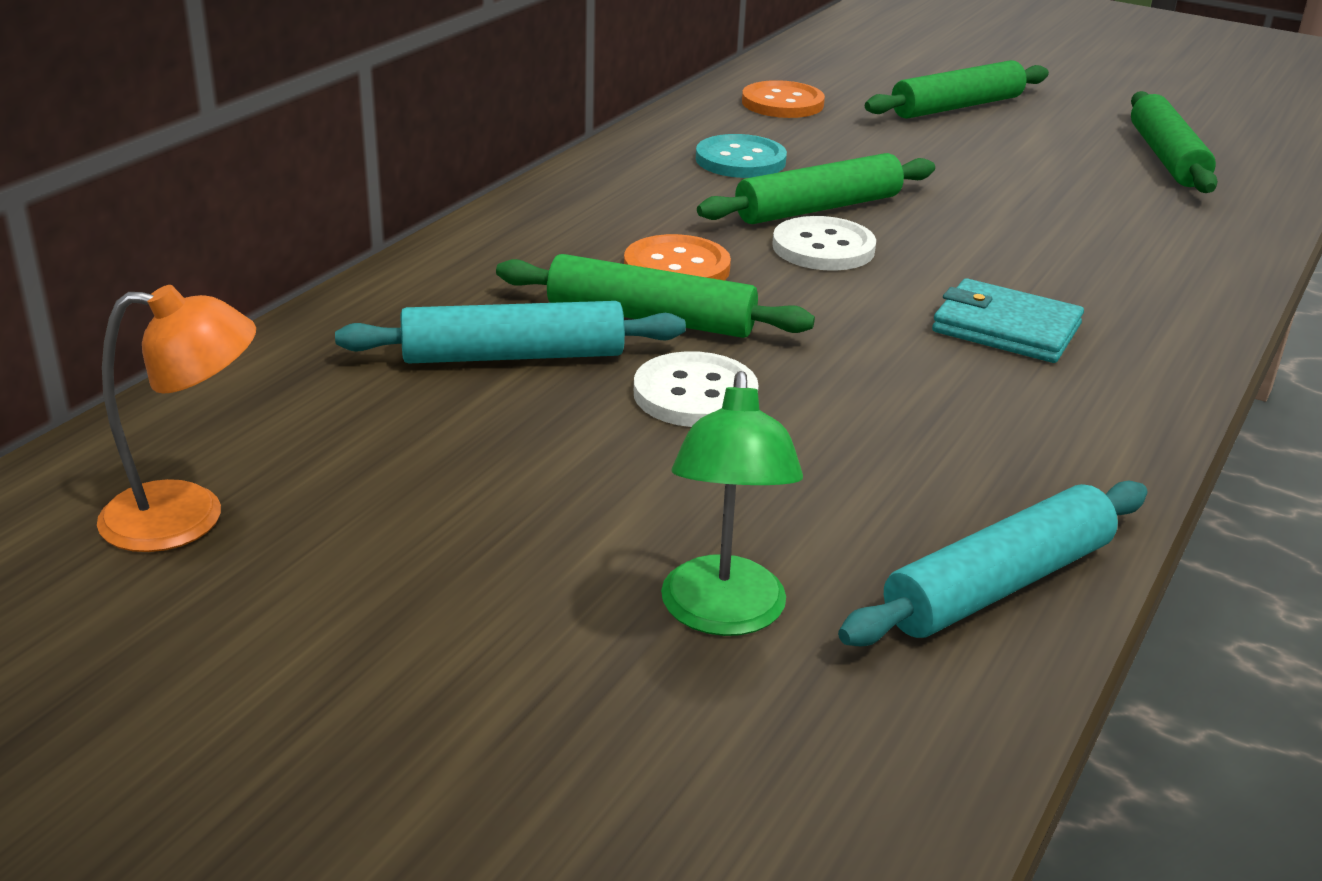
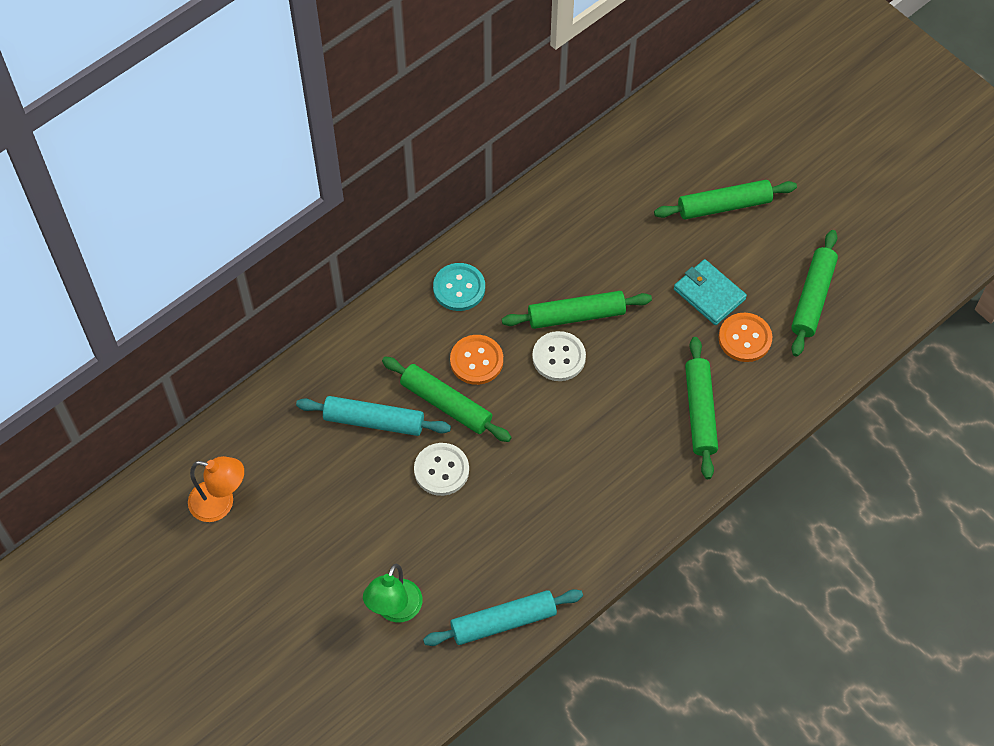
camera: 20 degrees right, 30 degrees up
turquoise button [696,134,787,178] -> turquoise button moved to [433,263,485,311]
orange button [742,80,825,118] -> orange button moved to [719,313,772,362]
turquoise wallet [932,278,1084,363] -> turquoise wallet moved to [674,259,747,325]
none -> green rolling pin [685,337,718,479]

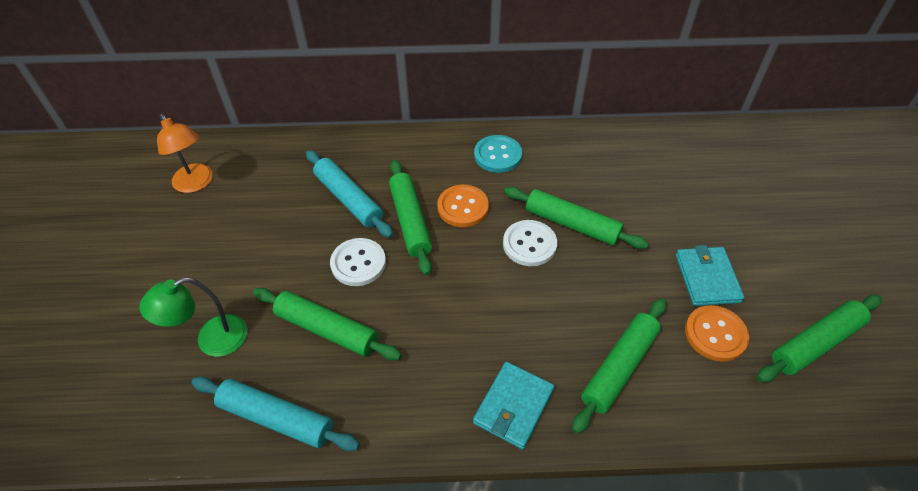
camera: 40 degrees right, 10 degrees down
green rolling pin [654,180,797,219] -> green rolling pin moved to [253,288,402,361]
none -> turquoise wallet [473,362,554,450]

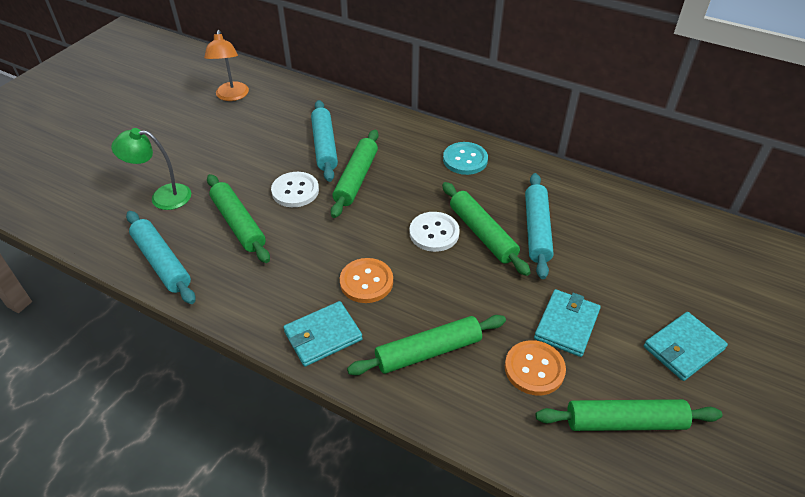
camera: 30 degrees right, 5 degrees down
orange button [437,185,489,227] -> orange button moved to [340,258,393,303]
none -> turquoise rolling pin [525,173,554,279]
none -> turquoise wallet [644,312,728,381]

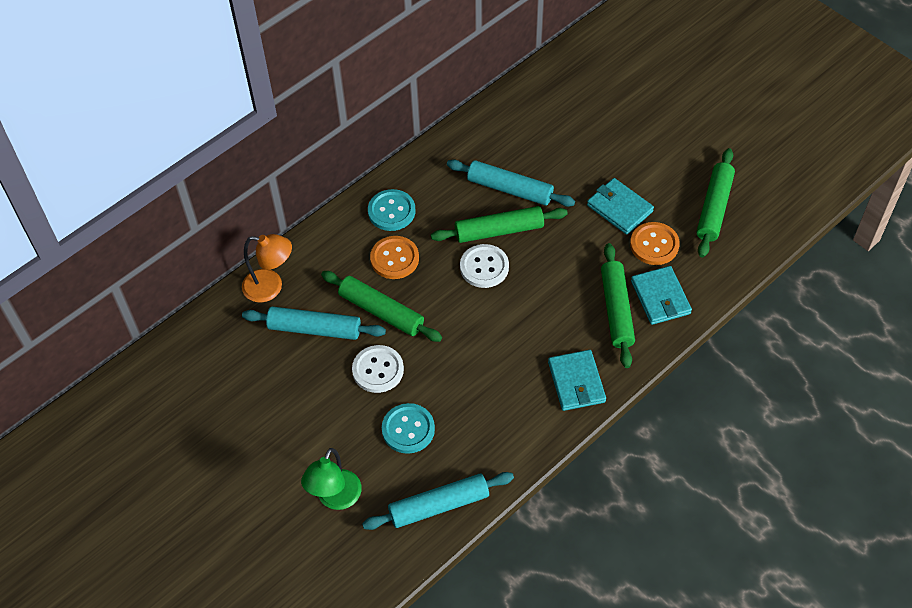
camera: 70 degrees left, 10 degrees up
orange lamp [204,30,249,101] -> orange lamp moved to [242,234,292,302]
green rolling pin [207,174,270,263] -> turquoise button [382,403,435,454]
orange button [340,258,393,303] -> orange button moved to [370,236,419,279]
turquoise wallet [644,312,728,381] -> turquoise wallet moved to [631,266,692,325]

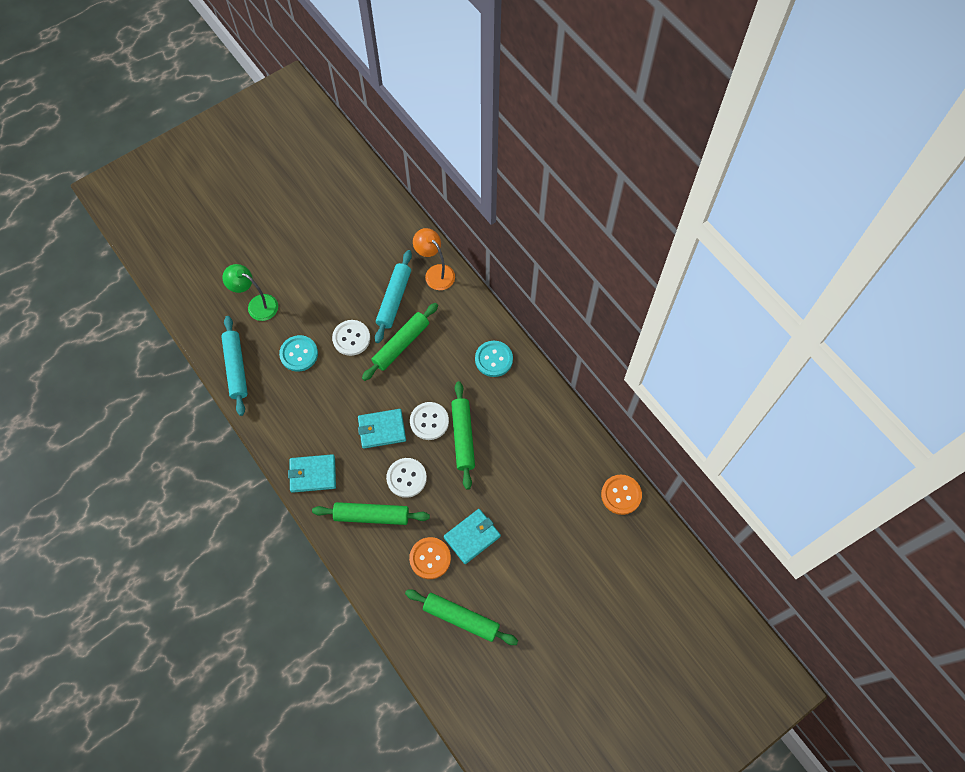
camera: 95 degrees right, 10 degrees up
orange lamp [242,234,292,302] -> orange lamp turned 120 degrees clockwise [413,228,455,290]
orange button [370,236,419,279] -> orange button moved to [601,474,642,515]
turquoise rolling pin [447,160,575,207] -> none
turquoise wallet [631,266,692,325] -> turquoise wallet moved to [358,409,406,449]
none -> white button [386,458,427,498]

